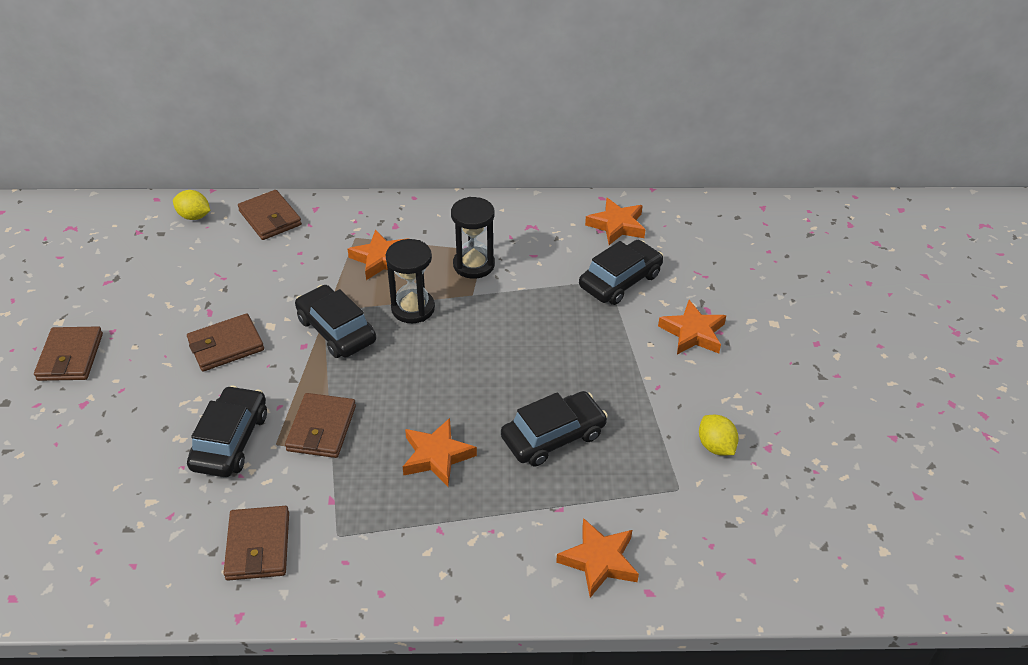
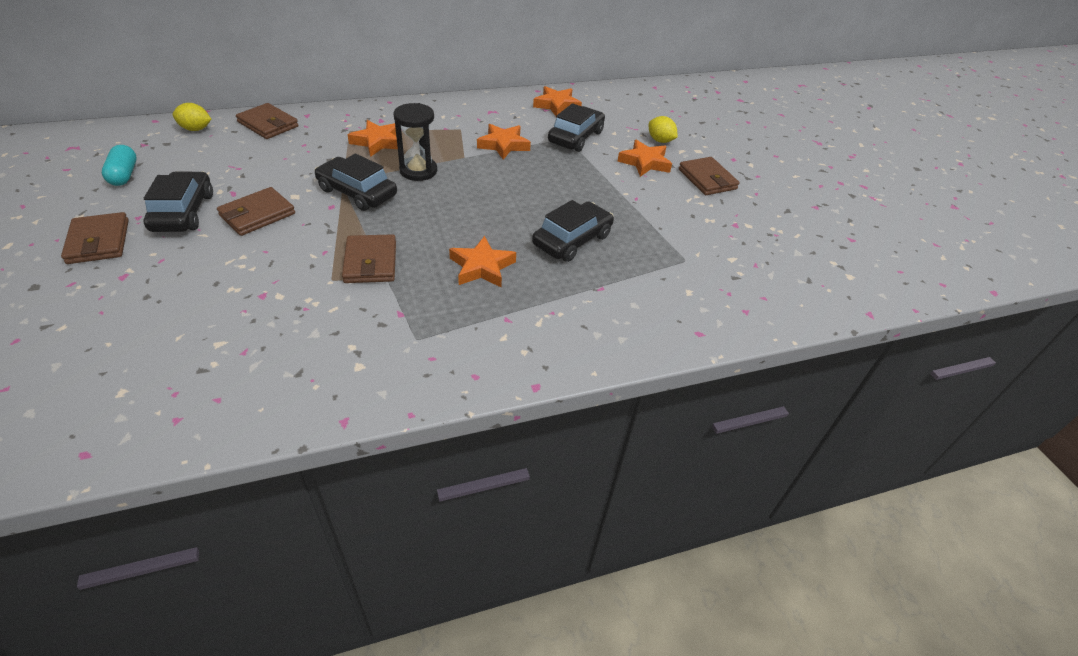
camera: 20 degrees left, 0 degrees up
black car [187,386,267,477] -> black car moved to [144,171,213,232]
brown wallet [223,506,289,581] -> brown wallet moved to [679,157,740,195]
black hourglass [451,197,495,279] -> none
orange star [556,518,639,598] -> orange star moved to [477,124,531,160]
yellow lemon [699,415,739,455] -> yellow lemon moved to [649,116,678,143]
none -> turquoise capsule [102,145,137,186]

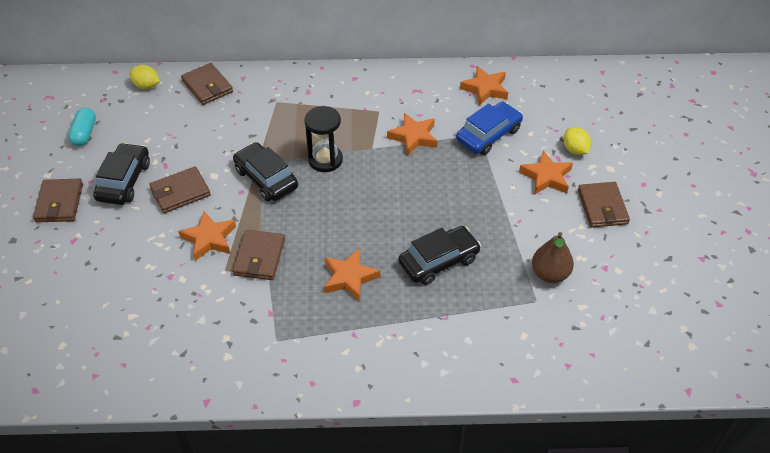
camera: 20 degrees right, 5 degrees up
orange star [347,120,398,157] -> orange star moved to [178,211,236,261]
black car [548,103,605,152] -> blue car [456,101,523,155]
none -> brown pear [532,232,574,283]

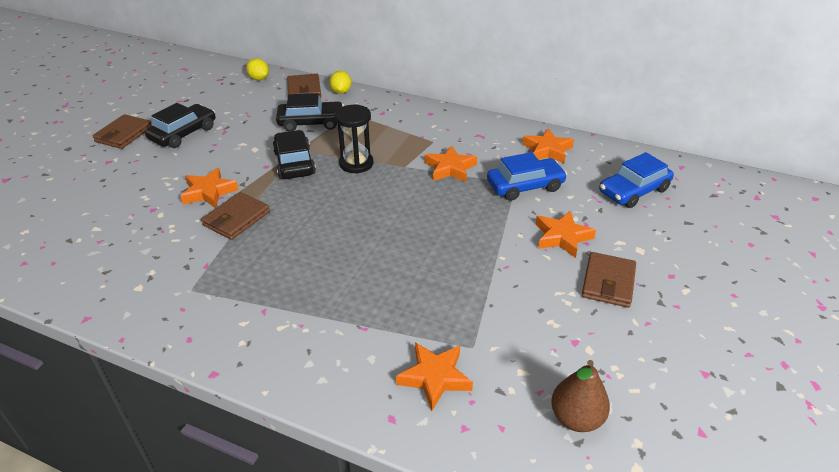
camera: 25 degrees right, 10 degrees down
turquoise capsule [68,108,96,146] -> none
brown wallet [149,166,211,213] -> none
orange star [324,248,380,302] -> orange star moved to [396,342,473,411]
black car [399,226,481,285] -> black car moved to [276,93,344,131]
brown pear [532,232,574,283] -> brown pear moved to [551,360,610,432]
yellow lemon [563,127,591,155] -> yellow lemon moved to [329,71,351,94]
none -> blue car [599,152,674,208]

